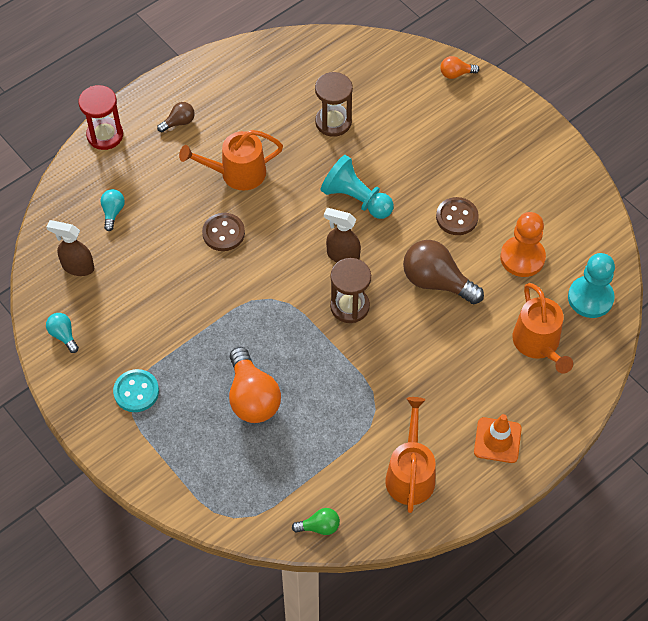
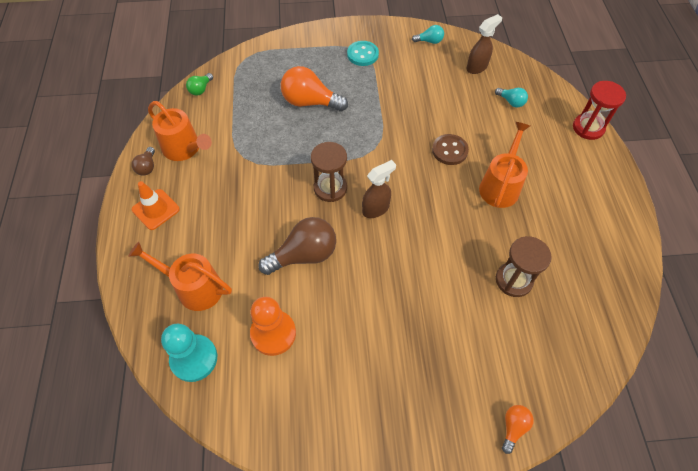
camera: 125 degrees right, 0 degrees up
brown light bulb [157,102,195,132] -> brown light bulb moved to [132,147,155,176]
turquoise pawn [321,155,394,219] -> none
brown button [436,197,479,235] -> none

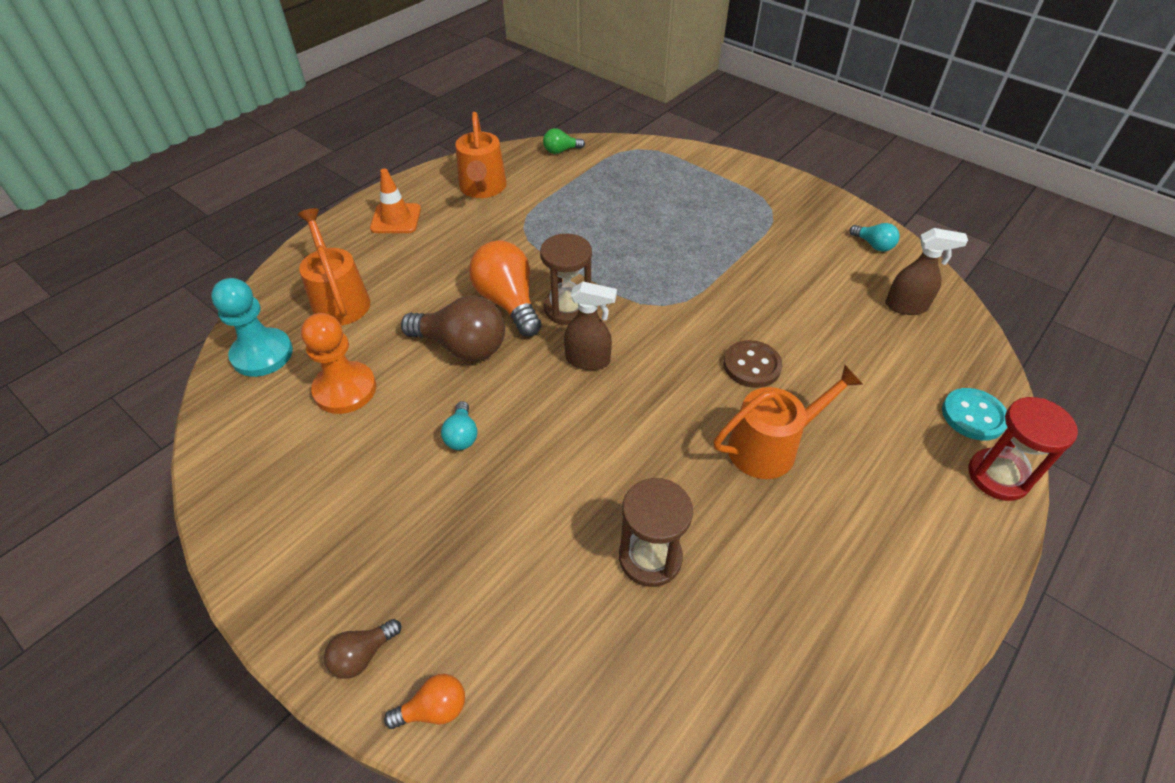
camera: 45 degrees right, 10 degrees down
brown light bulb [132,147,155,176] -> brown light bulb moved to [324,619,401,679]
orange light bulb [281,66,348,111] -> orange light bulb moved to [469,240,542,337]
turquoise button [347,41,379,66] -> turquoise button moved to [942,388,1007,441]
turquoise light bulb [495,88,528,107] -> turquoise light bulb moved to [441,401,477,450]

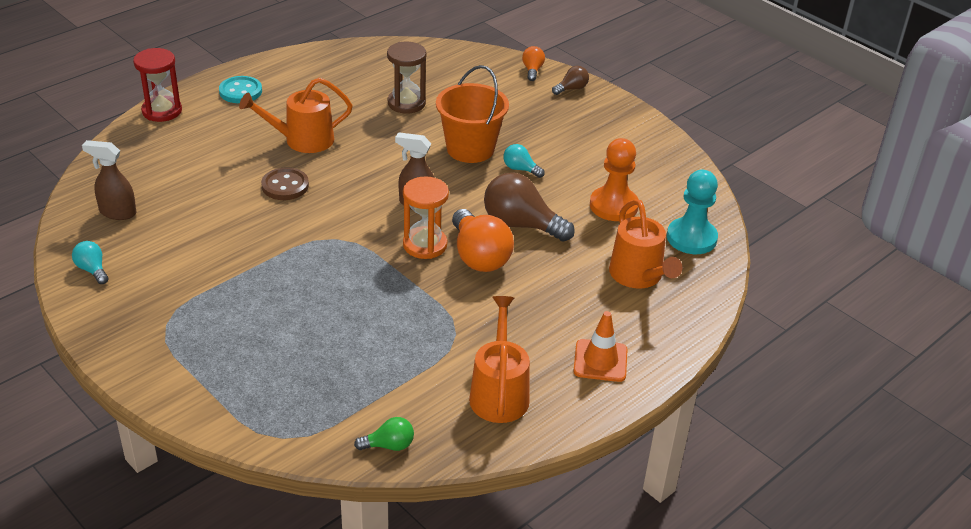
camera: 175 degrees left, 10 degrees down
orange light bulb [384,674,465,729] -> orange light bulb turned 105 degrees clockwise [522,46,545,81]
turquoise light bulb [441,401,477,450] -> turquoise light bulb turned 60 degrees counterclockwise [503,144,545,178]
brown hourglass [540,234,592,325] -> orange hourglass [403,177,449,259]
turquoise button [942,388,1007,441] -> turquoise button moved to [219,76,262,103]
none -> orange bucket [436,65,509,163]

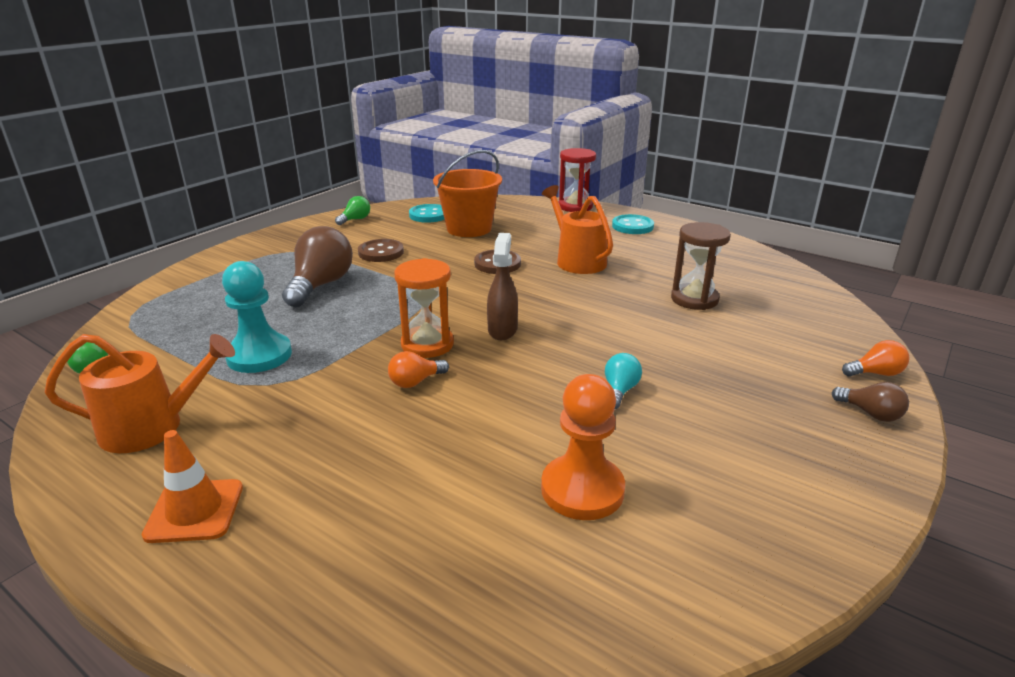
camera: 80 degrees right, 10 degrees down
turquoise light bulb [72,241,109,284] -> green light bulb [335,196,370,225]
brown spray bottle [82,140,136,220] -> turquoise button [409,204,444,223]
orange bucket [436,65,509,163] -> orange bucket moved to [433,150,502,237]
orange light bulb [452,209,514,272] -> orange light bulb [388,351,449,388], size x0.50
brown light bulb [484,172,575,242] -> brown light bulb moved to [282,226,353,307]
orange watering can [609,199,682,289] -> none
turquoise pawn [667,170,718,254] -> turquoise pawn moved to [222,261,292,373]
none -> brown button [358,239,404,262]

